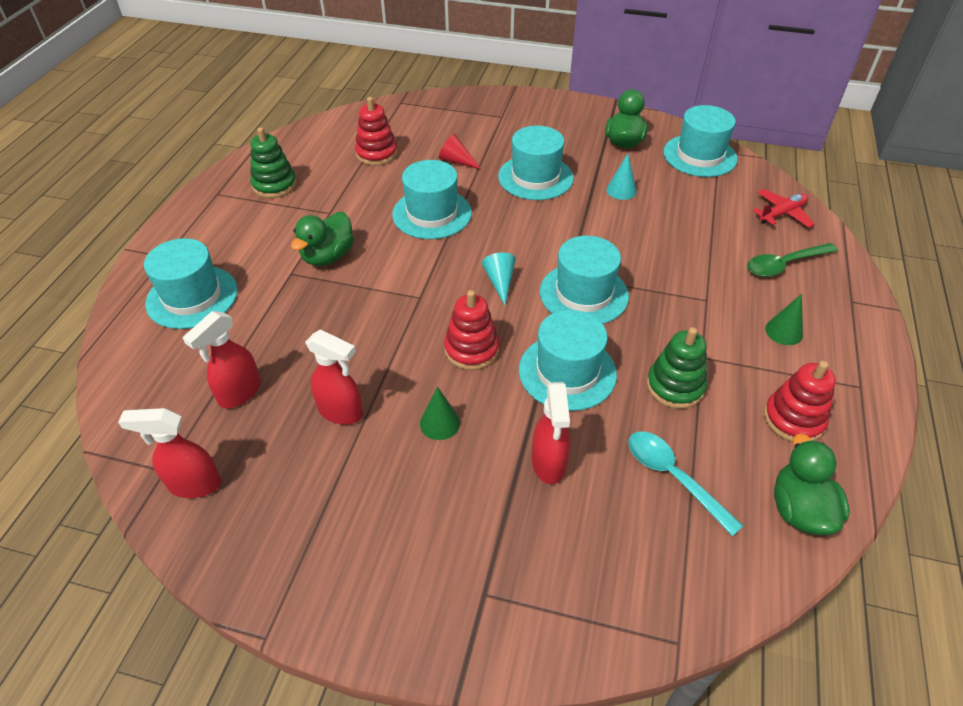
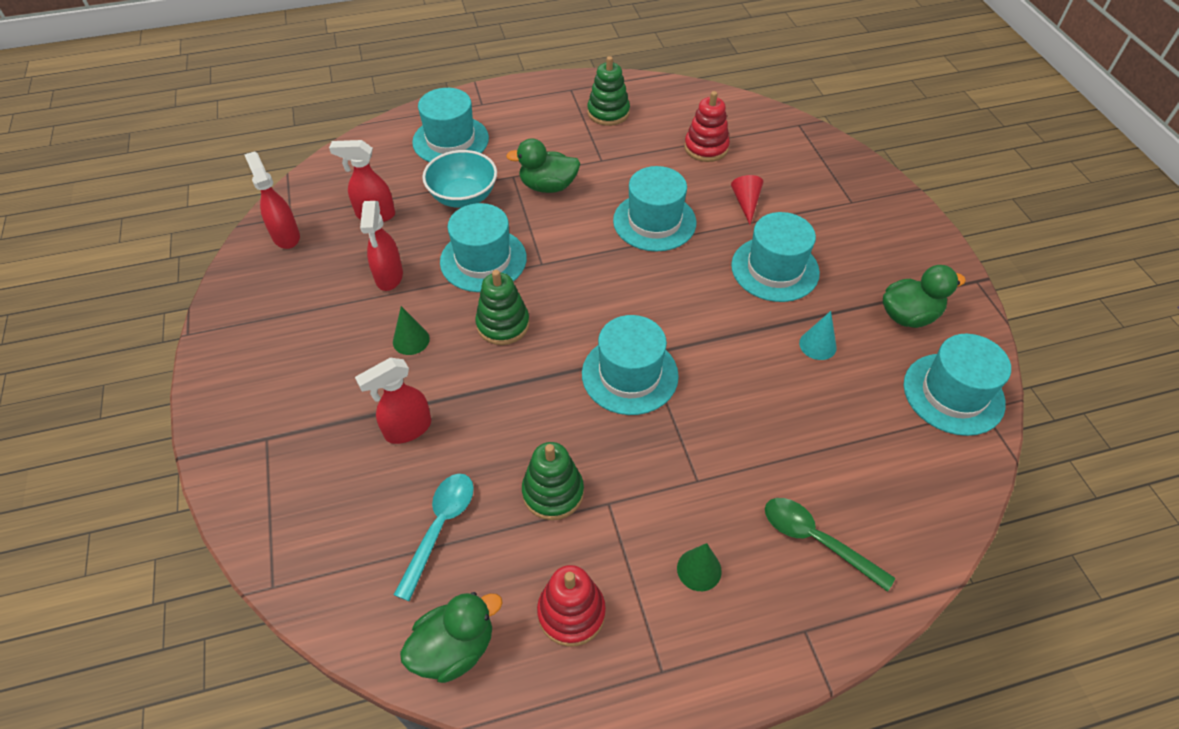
camera: 60 degrees right, 5 degrees up
red stacking toy [444,290,499,370] -> green stacking toy [475,270,530,345]
turquoise cone [482,252,516,305] -> none
turquoise hat [519,310,617,411] -> turquoise hat moved to [440,203,527,292]
red plane [753,189,815,228] -> none
none -> turquoise bowl [422,150,497,208]

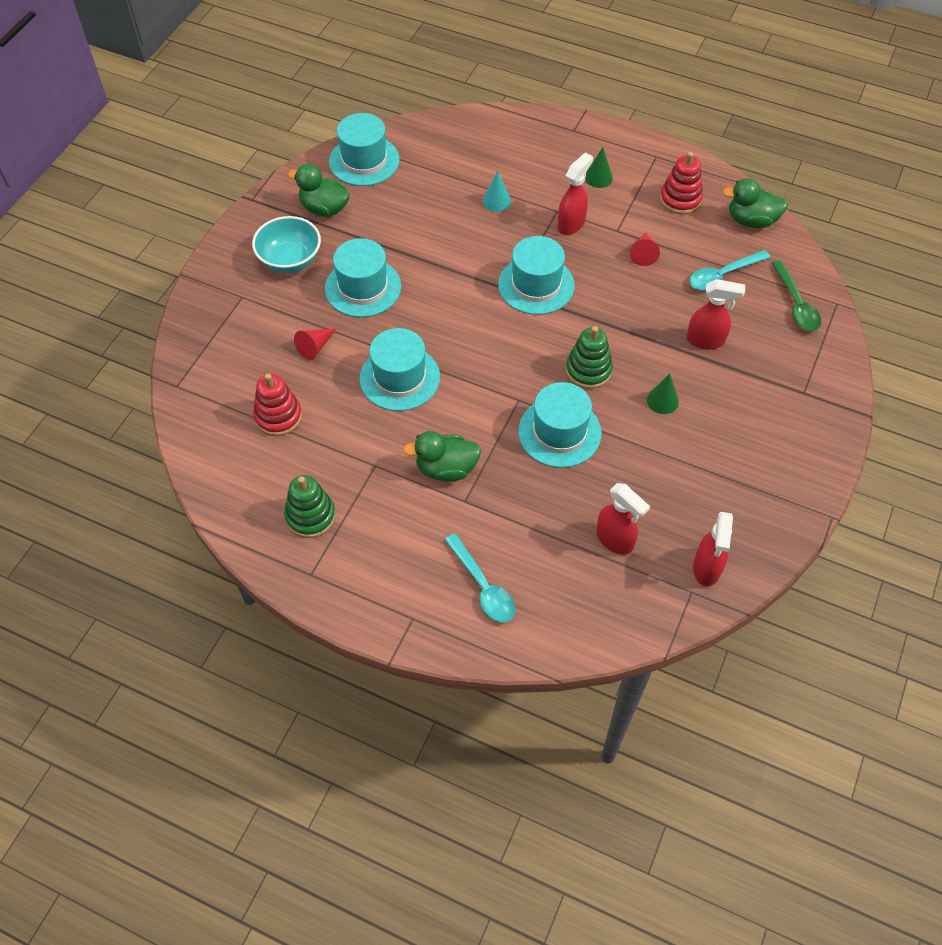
camera: 140 degrees left, 5 degrees up
red spray bottle [360,201,403,291] -> red spray bottle moved to [557,152,593,235]
turquoise hat [412,88,489,162] -> turquoise spoon [444,534,515,623]
turquoise bowl [422,150,497,208] -> turquoise bowl moved to [252,216,321,273]
green duck [506,138,581,193] -> green duck turned 135 degrees clockwise [403,431,481,482]
green stacking toy [522,442,584,520] -> red cone [630,233,660,266]
green spoon [765,498,895,592] -> green spoon moved to [771,260,821,331]
turquoise cone [799,311,837,360] -> turquoise cone moved to [483,171,511,212]

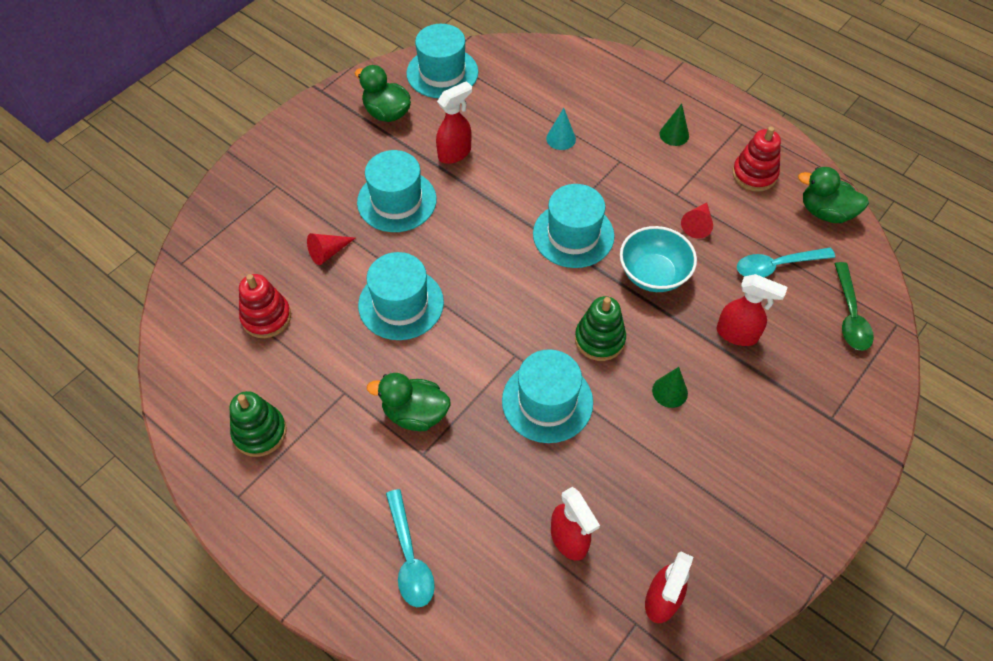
camera: 15 degrees right, 0 degrees up
turquoise bowl [252,216,321,273] -> turquoise bowl moved to [620,226,697,292]
red spray bottle [557,152,593,235] -> red spray bottle moved to [436,81,472,164]

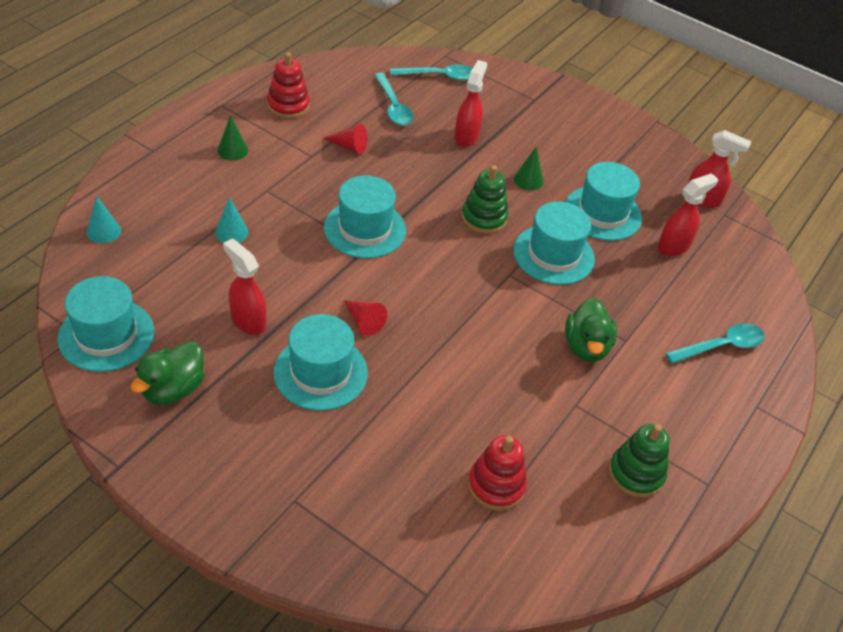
camera: 100 degrees left, 10 degrees down
red cone [307,233,355,265] -> red cone moved to [343,300,387,336]
turquoise hat [358,252,444,340] -> turquoise hat moved to [565,162,642,241]
turquoise bowl [620,226,697,292] -> none
green duck [798,167,869,223] -> none
green spoon [834,262,874,351] -> turquoise spoon [390,64,473,81]
none -> turquoise cone [87,196,121,243]

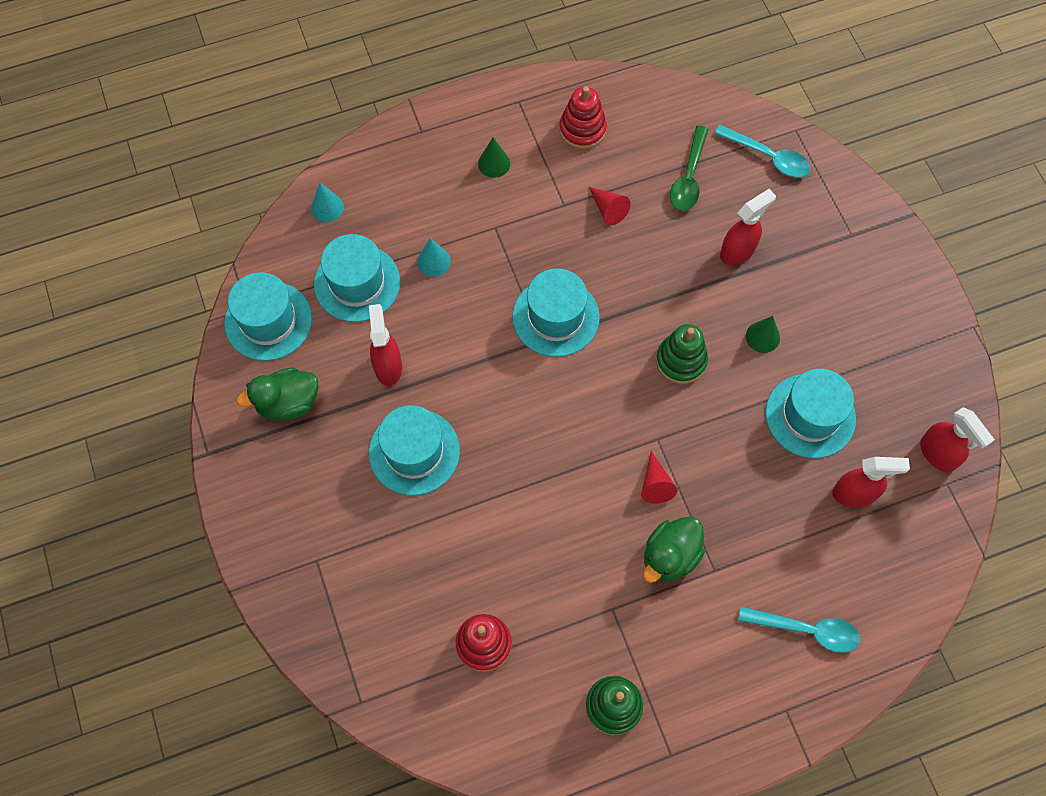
camera: 40 degrees right, 20 degrees up
red cone [343,300,387,336] -> red cone moved to [641,451,678,504]
turquoise spoon [374,73,414,126] -> green spoon [670,126,709,211]
turquoise hat [513,202,595,285] -> turquoise hat moved to [314,234,400,322]

